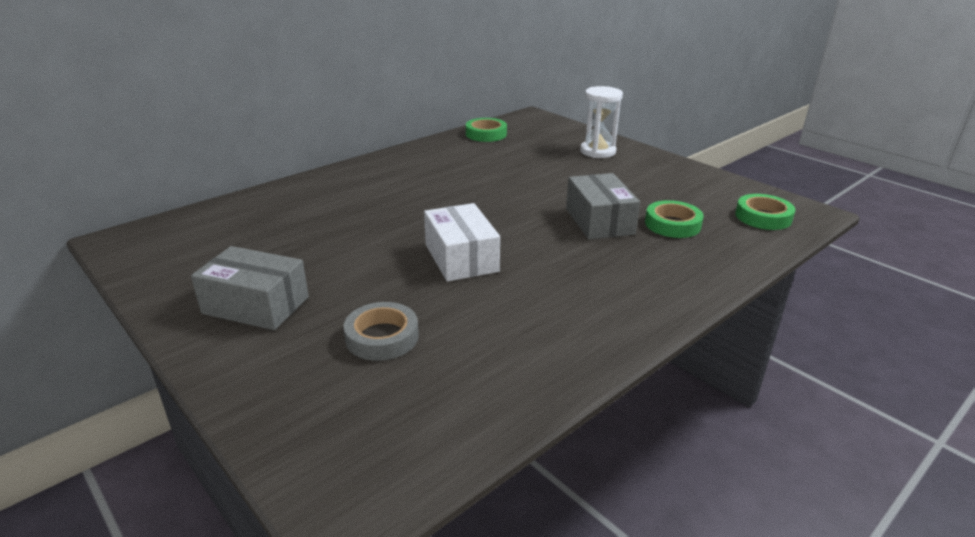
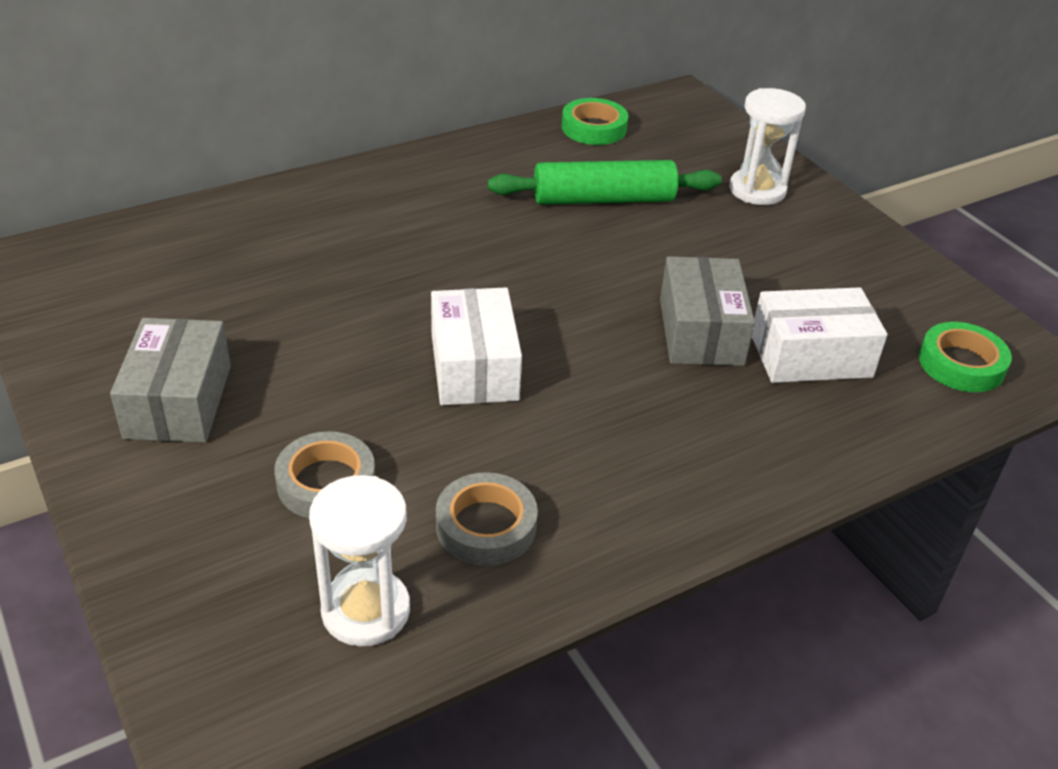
camera: 10 degrees right, 10 degrees up
grey box [191,246,309,330] -> grey box turned 60 degrees clockwise [110,318,231,442]
green tape [645,200,704,238] -> white box [752,287,888,383]
none -> white hourglass [309,475,410,647]
none -> grey tape [436,472,538,566]
none -> green rolling pin [488,160,722,205]

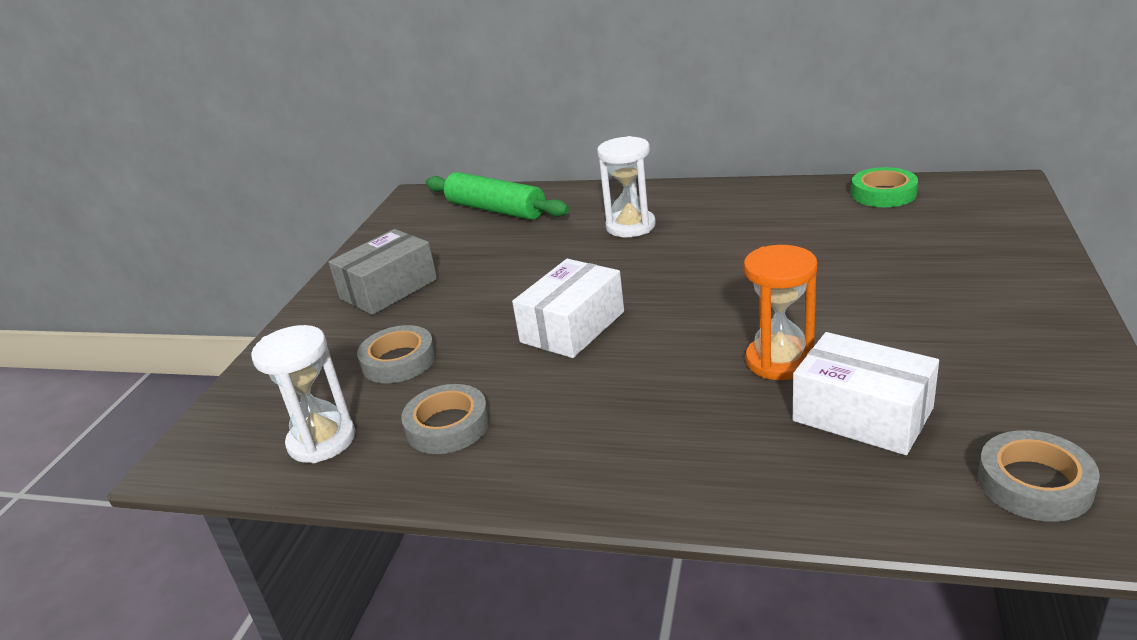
camera: 50 degrees right, 10 degrees down
green rolling pin [488,160,722,205] -> green rolling pin moved to [425,172,569,220]
grey box [660,256,755,366] -> orange hourglass [744,245,817,380]
white hourglass [729,88,806,205] -> white hourglass moved to [597,136,656,237]
green tape [919,322,1012,392] -> grey tape [978,430,1100,522]

